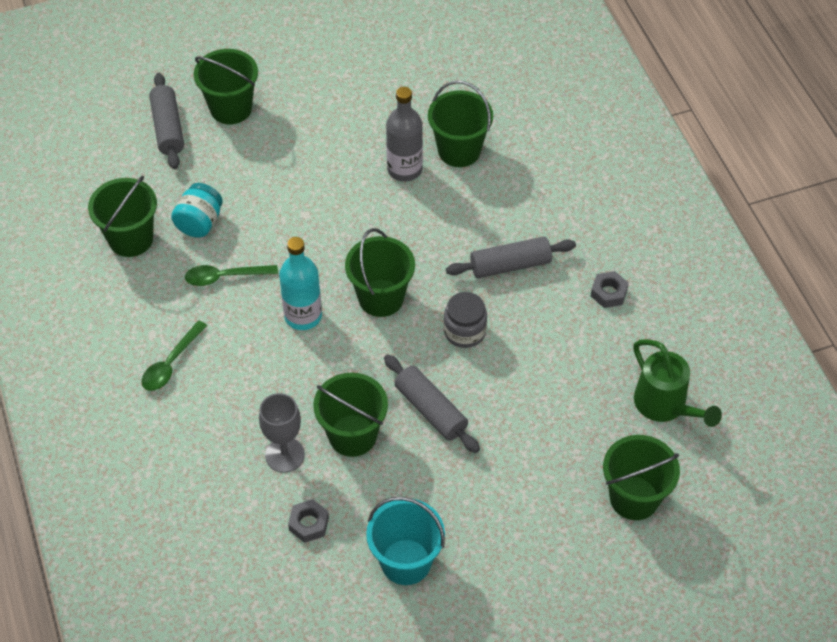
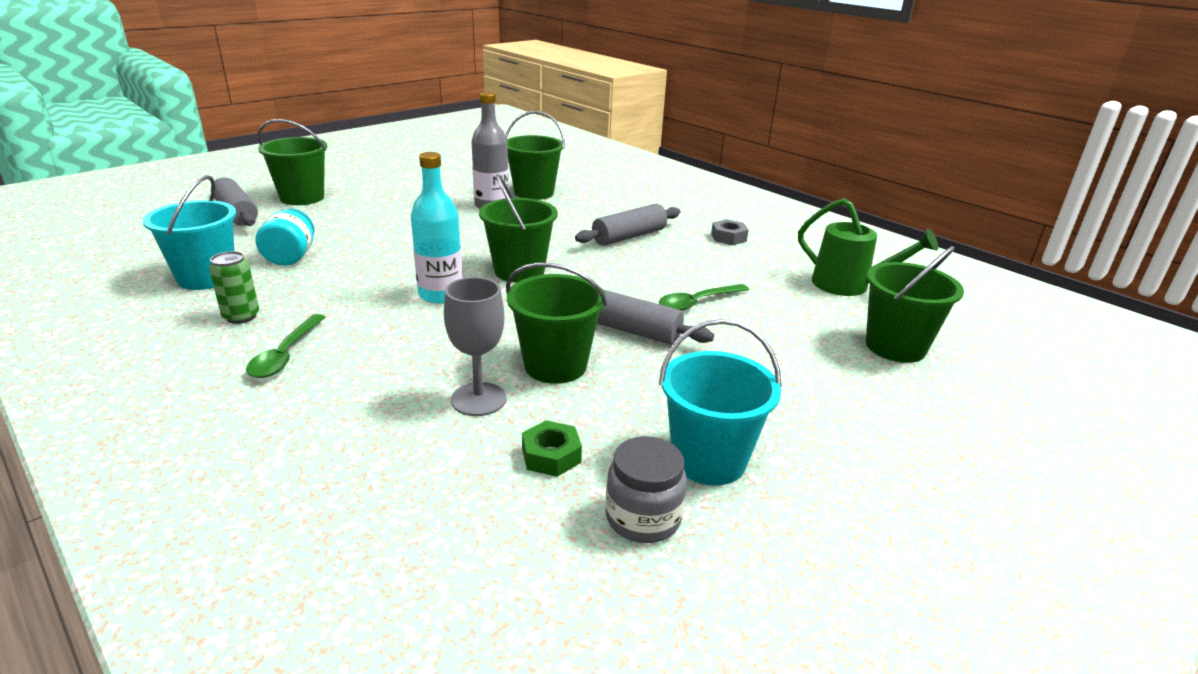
camera: 25 degrees left, 25 degrees down
green bucket [88,176,157,257] -> turquoise bucket [143,175,236,290]
green spoon [185,265,278,286] -> green spoon moved to [659,284,749,311]
grey nut [288,499,329,543] -> green nut [522,420,582,477]
grey jar [443,292,487,348] -> grey jar moved to [605,436,687,543]
none -> green can [209,251,259,324]

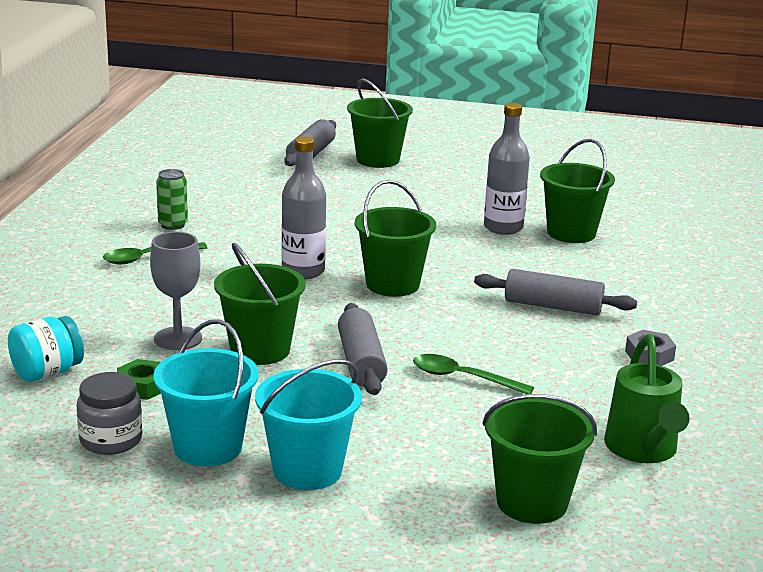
camera: 55 degrees right, 5 degrees down
turquoise bucket [143,175,236,290] -> turquoise bucket moved to [255,359,362,490]
turquoise jar [255,209,314,266] -> turquoise jar moved to [8,316,84,382]
turquoise bottle [411,152,463,304] -> grey bottle [281,137,326,279]

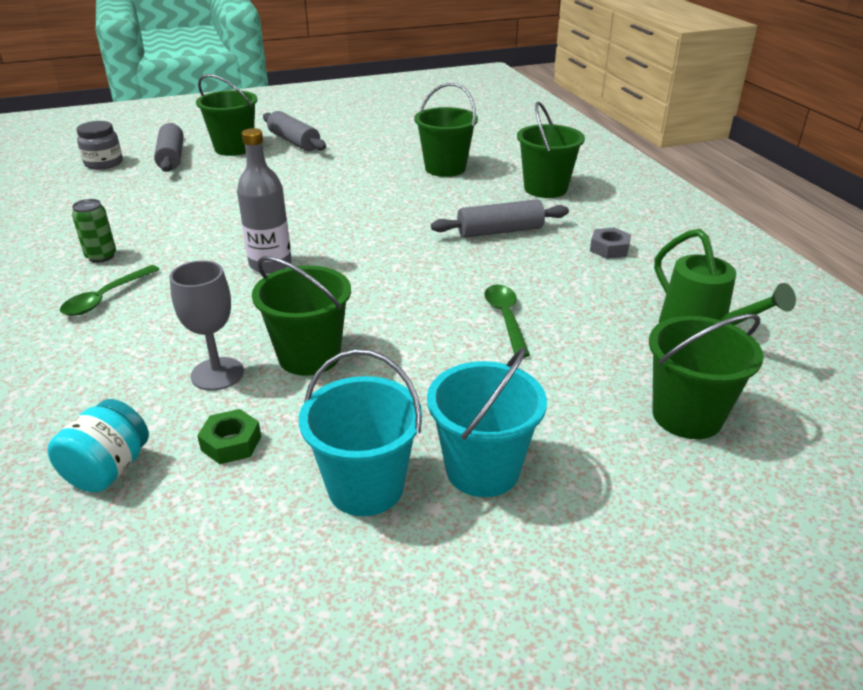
camera: 30 degrees left, 10 degrees up
grey jar [77,372,143,455] -> grey jar moved to [77,121,123,170]
grey rolling pin [338,303,388,395] -> grey rolling pin moved to [263,111,326,151]
green bucket [355,180,436,297] -> green bucket moved to [517,101,585,198]
green spoon [413,354,534,394] -> green spoon turned 90 degrees clockwise [484,285,530,358]
grey bottle [484,103,530,235] -> none

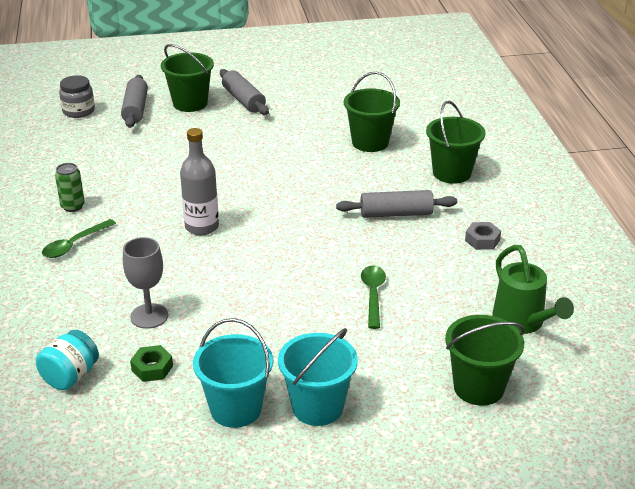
camera: 10 degrees right, 0 degrees up
green bucket [252,256,351,376] -> none

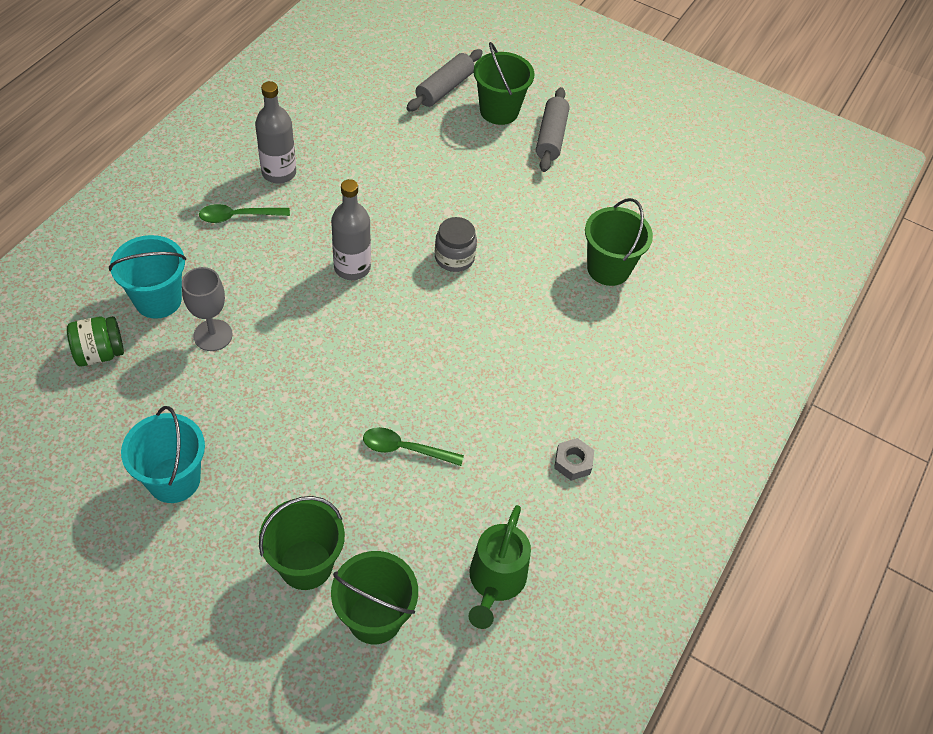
camera: 35 degrees right, 20 degrees up
turquoise jar [36,330,99,390] -> green jar [67,316,124,367]
green can [55,163,85,212] -> grey bottle [255,81,296,183]
grey jar [59,75,95,118] -> grey jar moved to [435,217,477,272]
green nut [130,345,173,382] -> none
turquoise bucket [278,328,358,426] -> turquoise bucket moved to [109,235,186,319]
grey rolling pin [336,190,457,218] -> none
green spoon [361,265,386,329] -> green spoon turned 120 degrees counterclockwise [363,427,464,466]
green bucket [426,101,486,184] -> green bucket moved to [259,496,345,590]

